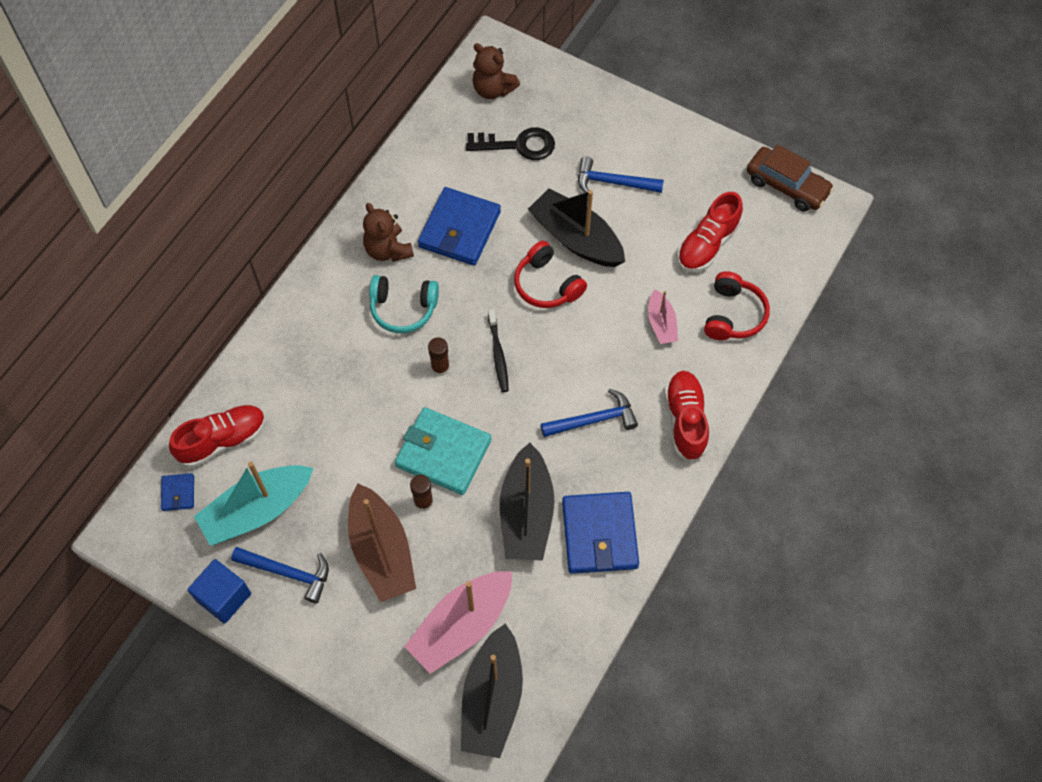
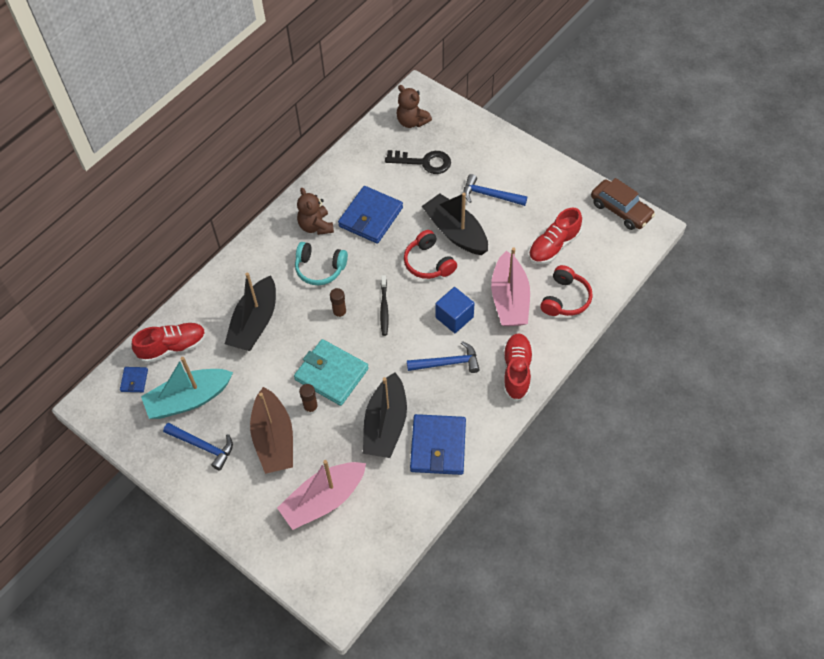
camera: 10 degrees right, 5 degrees down
blue cube [187,559,251,624] -> blue cube moved to [435,287,475,333]
black boat [461,623,523,758] -> black boat moved to [225,273,276,351]
pink boat [648,289,678,344] -> pink boat [491,247,530,326], size x1.87

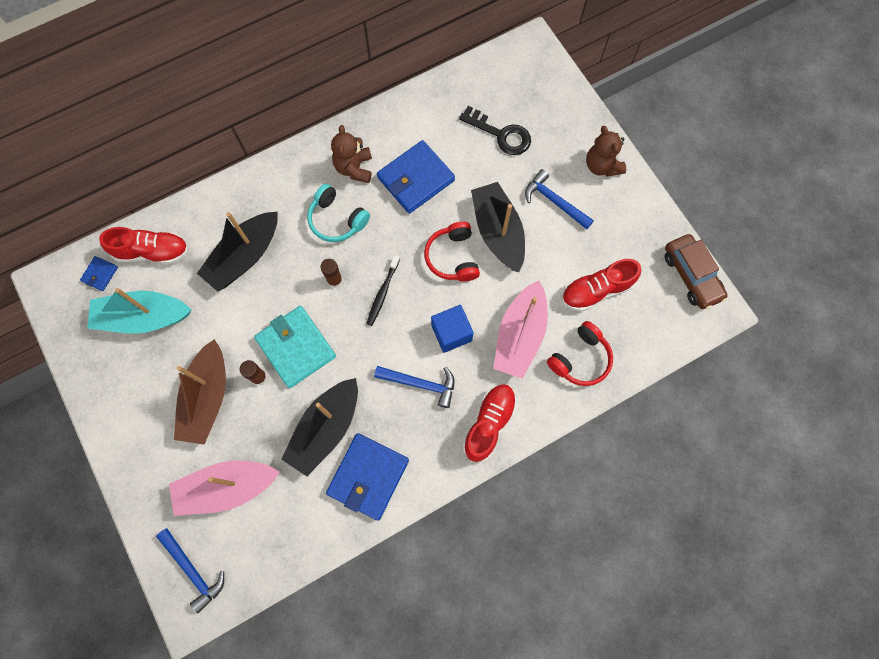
camera: 20 degrees right, 15 degrees up
blue hammer [163,423,233,471] -> blue hammer moved to [156,528,224,614]
brown teddy bear [397,85,432,128] -> brown teddy bear moved to [586,126,626,177]

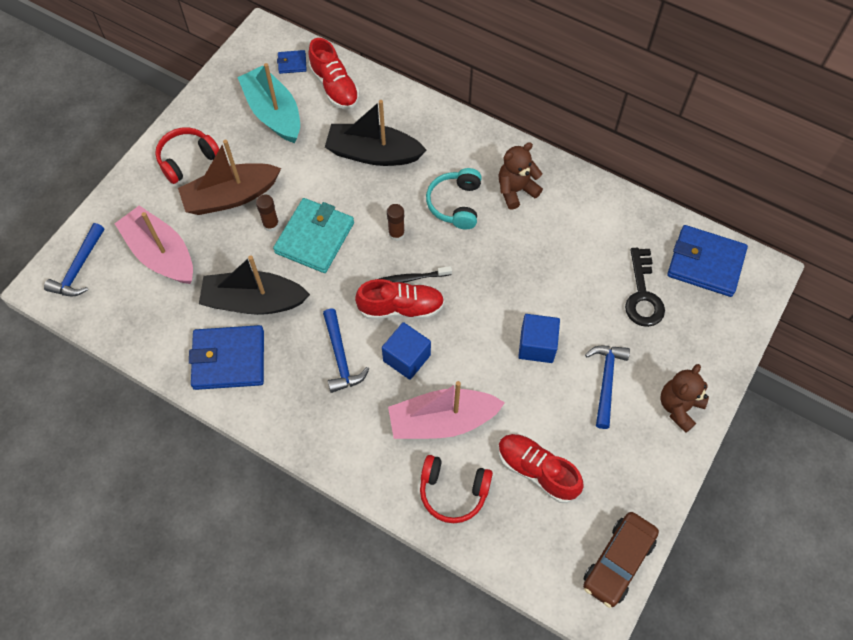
camera: 60 degrees right, 10 degrees down
blue wallet [377,140,455,214] -> blue wallet moved to [667,225,748,297]
red headphones [424,221,480,282] -> red headphones moved to [155,127,219,184]
red shoe [463,384,517,462] -> red shoe moved to [355,279,445,319]
black boat [471,182,525,272] -> blue cube [518,314,560,363]

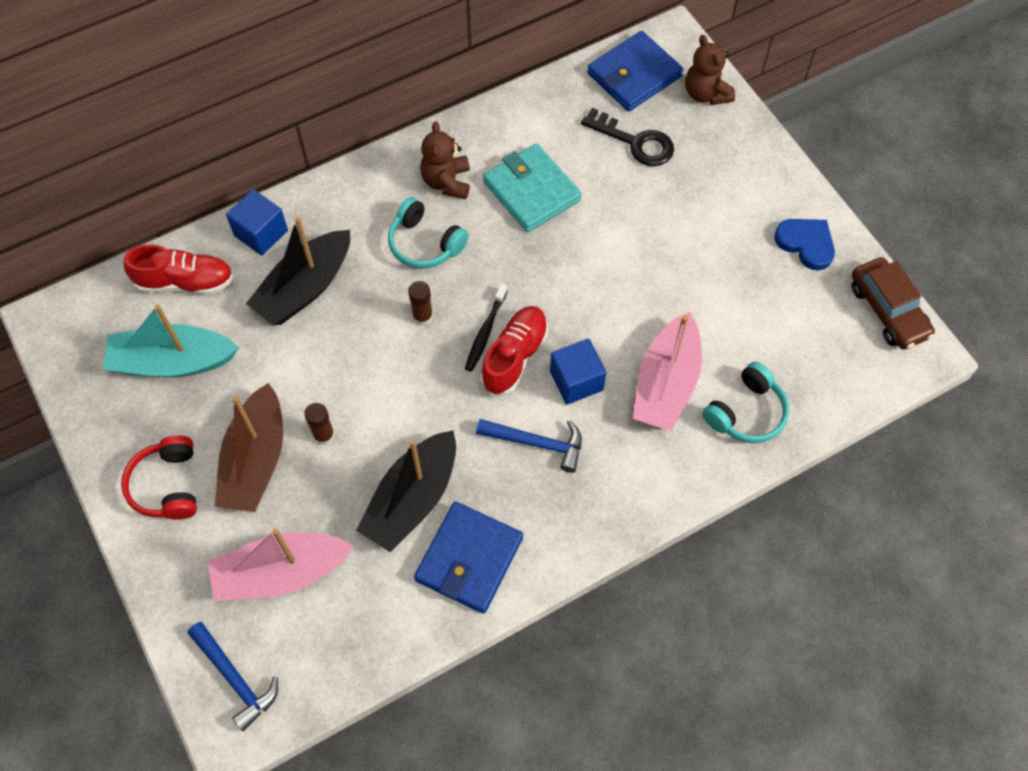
camera: 60 degrees left, 0 degrees up
turquoise wallet [273,198,354,273] -> turquoise wallet moved to [483,143,582,232]
blue wallet [277,50,307,74] -> none
red headphones [420,455,493,523] -> turquoise headphones [703,362,789,443]
red shoe [498,434,584,503] -> none
blue cube [518,314,560,363] -> blue cube moved to [226,189,288,255]
blue hammer [585,346,630,429] -> none
brown teddy bear [660,364,709,433] -> brown teddy bear moved to [685,35,735,105]
none -> blue heart [774,219,835,270]

